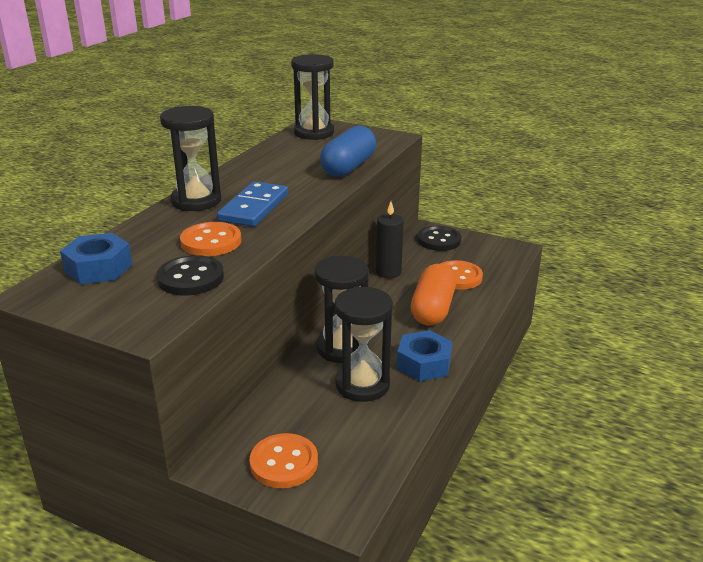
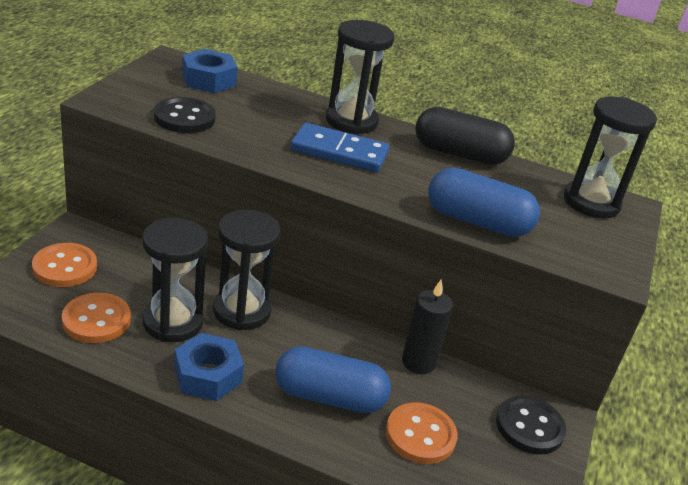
camera: 80 degrees right, 5 degrees up
orange button [180,222,241,256] -> orange button moved to [62,293,131,343]
orange capsule [411,264,456,326] -> blue capsule [275,346,391,413]
none -> black capsule [415,107,515,165]

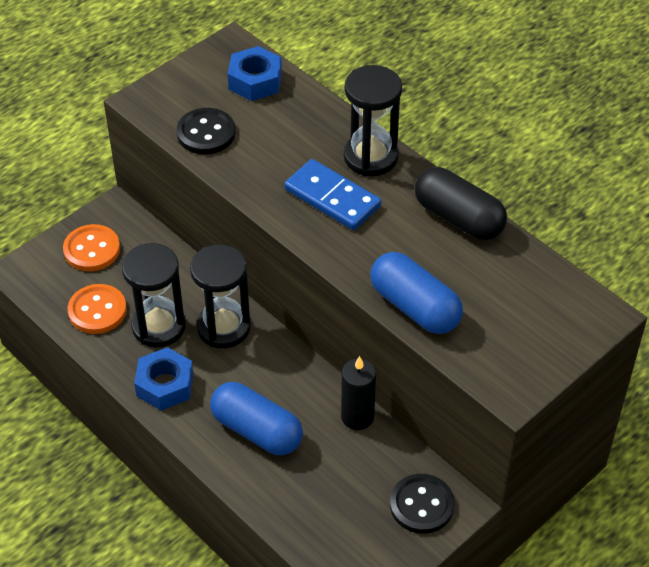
camera: 30 degrees right, 15 degrees up
orange button [386,403,458,464] -> none
black hourglass [564,96,657,219] -> none

